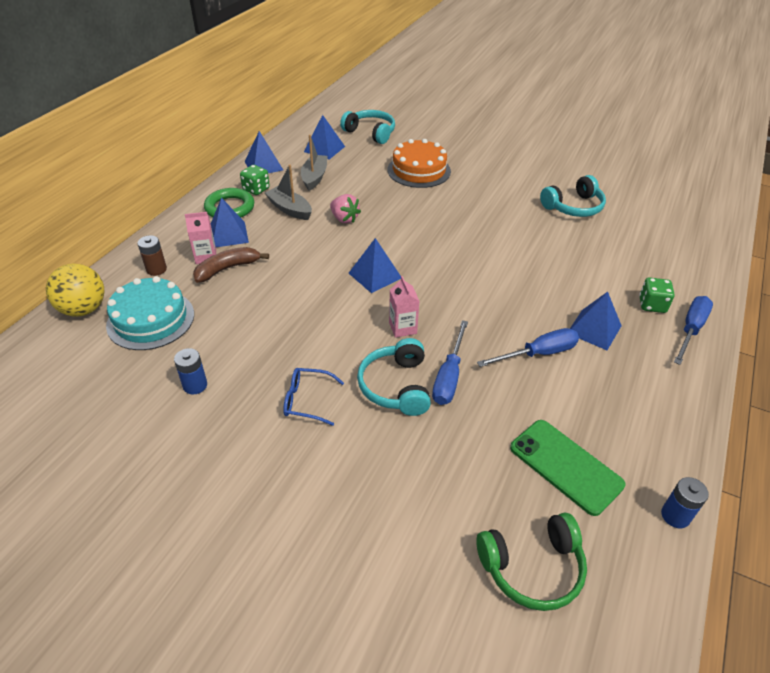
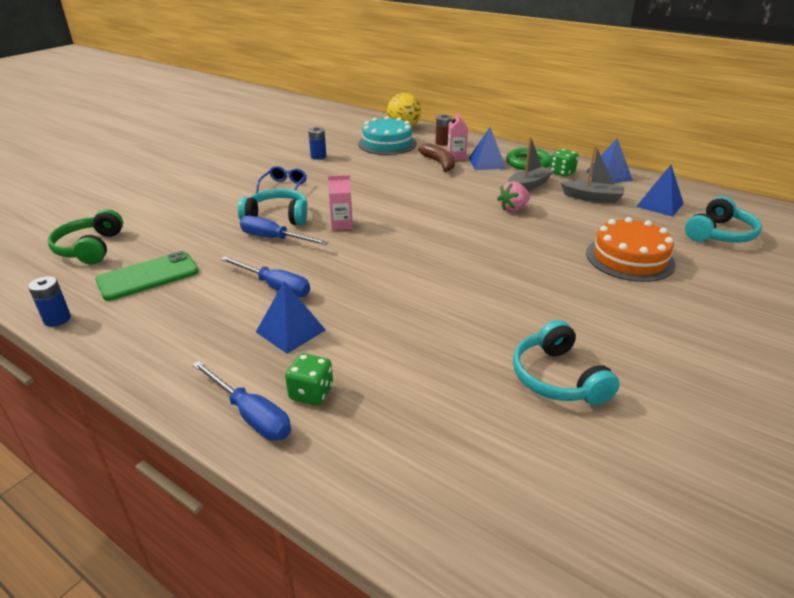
camera: 100 degrees right, 10 degrees down
blue pyramid [349,238,401,293] -> none
blue screwdriver [477,328,579,367] -> blue screwdriver turned 45 degrees counterclockwise [220,256,310,297]

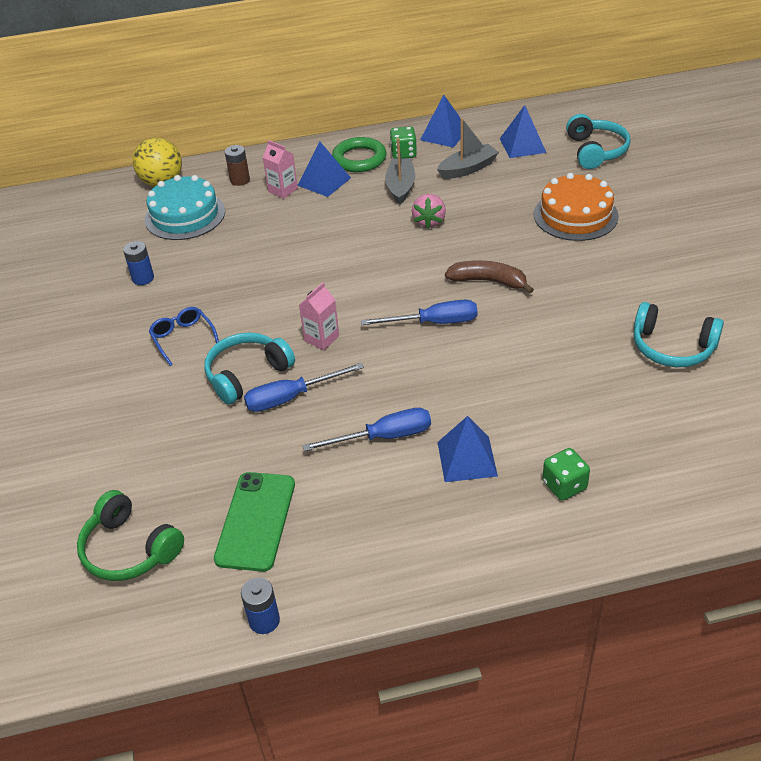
camera: 45 degrees left, 10 degrees up
blue screwdriver [192,361,291,441] -> blue screwdriver moved to [361,300,477,325]
brown banana [418,143,455,172] -> brown banana moved to [445,260,534,293]

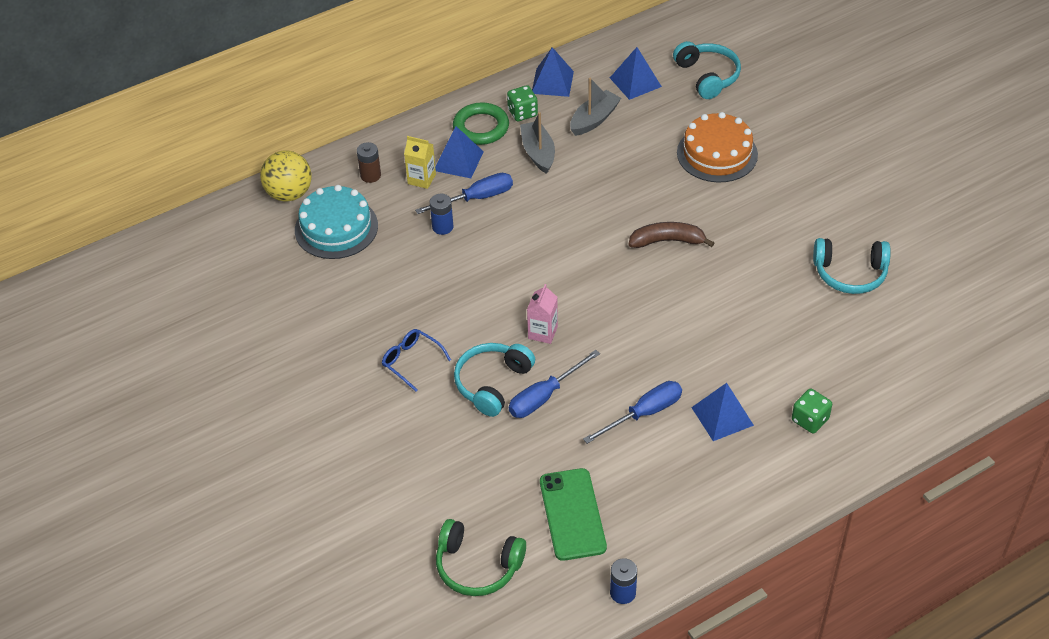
camera: 20 degrees left, 5 degrees up
blue battery [123,241,154,285] -> blue battery moved to [430,194,454,235]
pink carton [263,140,298,199] -> yellow carton [404,136,436,189]
blue screwdriver [361,300,477,325] -> blue screwdriver moved to [415,173,513,214]
pink strawberry [412,194,446,229] -> none

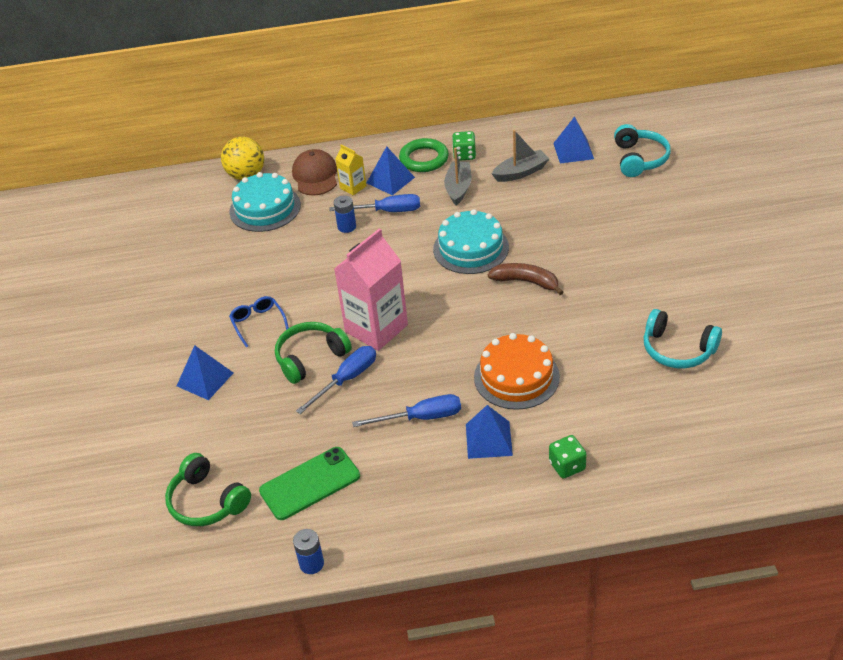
camera: 25 degrees right, 5 degrees down
brown battery [357,142,381,183] -> brown cap [292,149,337,195]
turquoise headphones [454,343,535,417] -> green headphones [275,322,352,384]
blue screwdriver [509,350,600,418] -> blue screwdriver turned 150 degrees clockwise [296,346,376,414]
pink carton [527,284,558,344] -> pink carton [334,228,408,351], size x2.07
blue pyramid [532,47,574,97] -> blue pyramid moved to [177,345,233,400]
green phone [540,468,607,561] -> green phone turned 45 degrees clockwise [259,447,360,520]
orange cake [677,112,758,182] -> orange cake moved to [474,333,560,410]
none -> turquoise cake [433,209,509,274]

